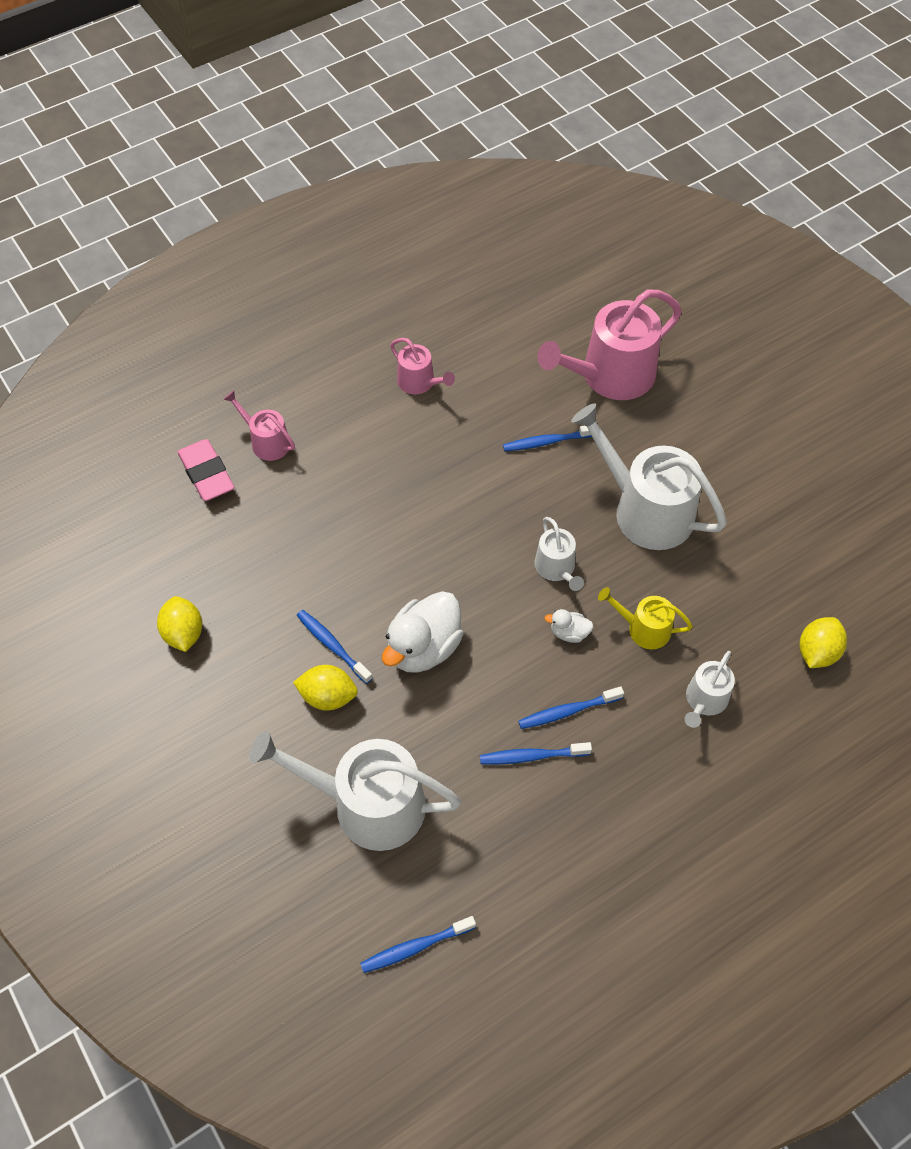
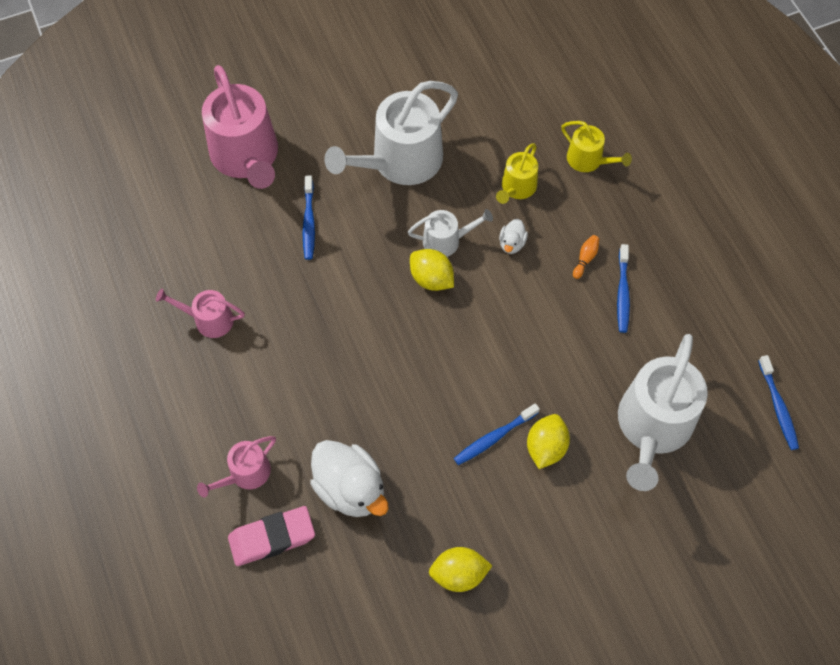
camera: 80 degrees left, 5 degrees up
white duck [382,591,463,673] -> white duck moved to [310,440,389,517]
pink watering can [390,338,455,394] -> pink watering can turned 135 degrees counterclockwise [156,289,245,338]
blue toothbrush [518,686,624,729] -> orange bowling pin [573,235,599,279]
white watering can [684,651,735,728] -> yellow watering can [561,121,632,172]
yellow lemon [800,617,847,668] -> yellow lemon moved to [410,249,454,291]

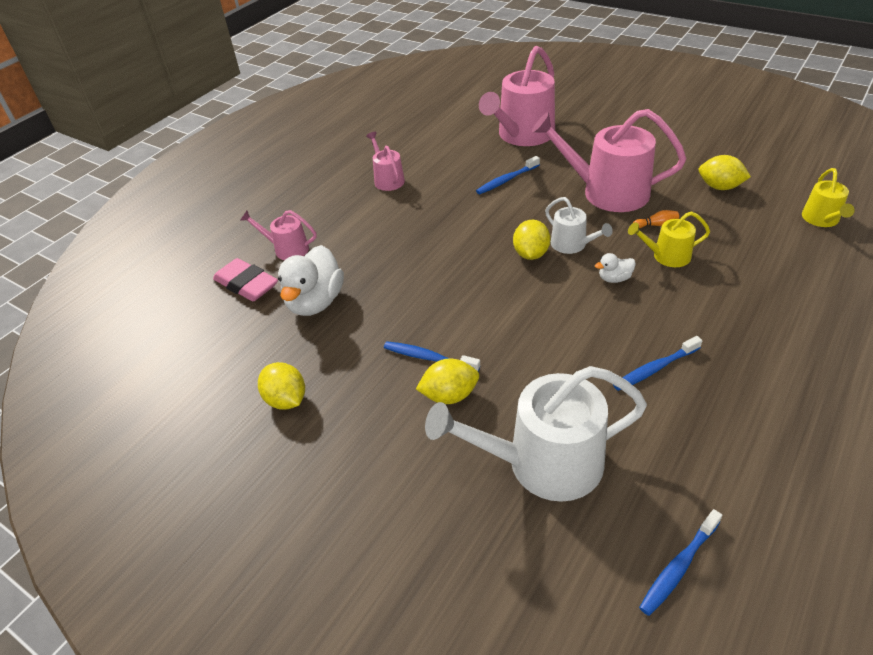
camera: 60 degrees right, 20 degrees down
white watering can [324,81,458,185] -> pink watering can [532,109,686,212]
yellow watering can [561,121,632,172] -> yellow watering can moved to [802,168,855,227]
orange bowling pin [573,235,599,279] -> orange bowling pin moved to [633,210,679,228]
none -> yellow lemon [699,155,751,190]

